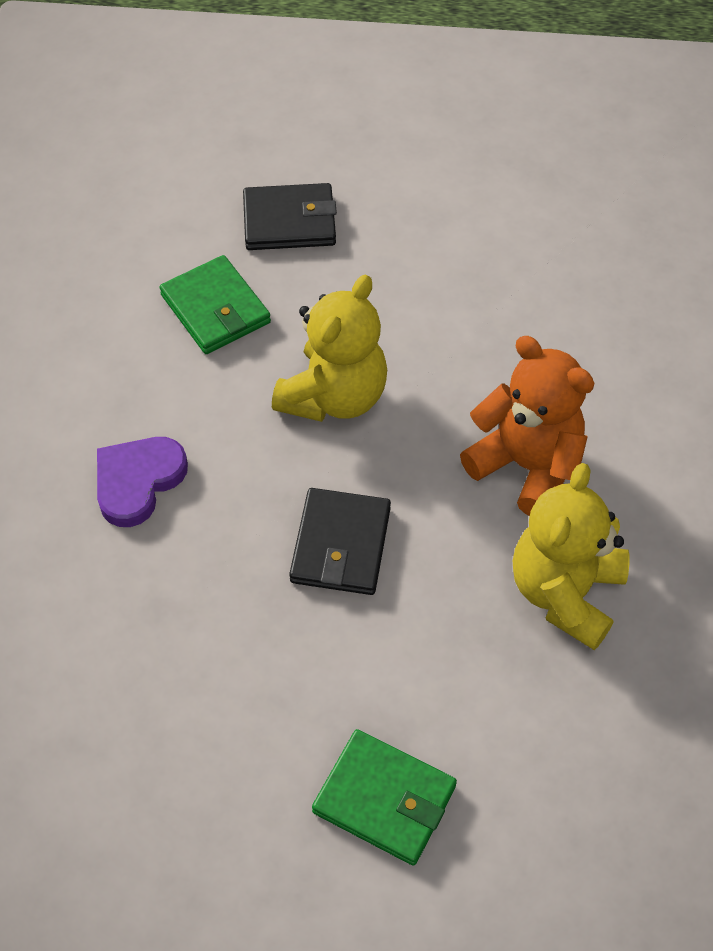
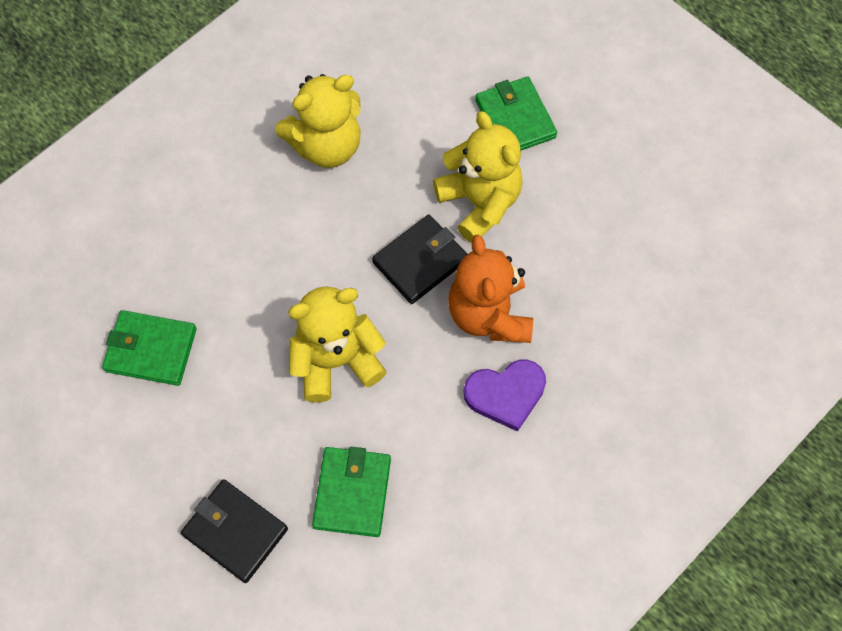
camera: 140 degrees left, 10 degrees up
orange teddy bear [460,336,594,516] -> orange teddy bear moved to [448,234,533,343]
none -> green wallet [102,310,197,386]
none -> yellow teddy bear [433,111,523,243]

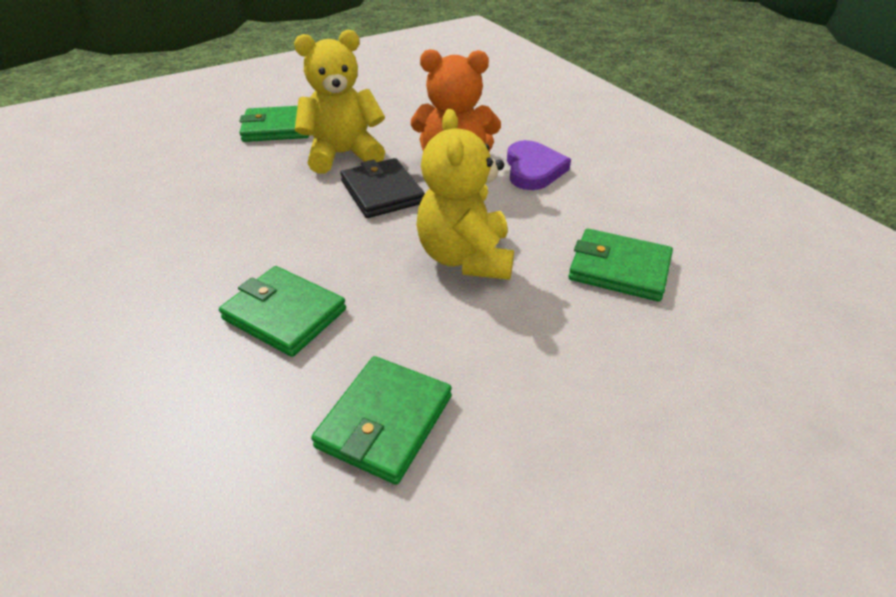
camera: 75 degrees left, 25 degrees down
black wallet [181,480,288,583] -> none
yellow teddy bear [275,74,361,168] -> none
none -> green wallet [219,266,346,357]

